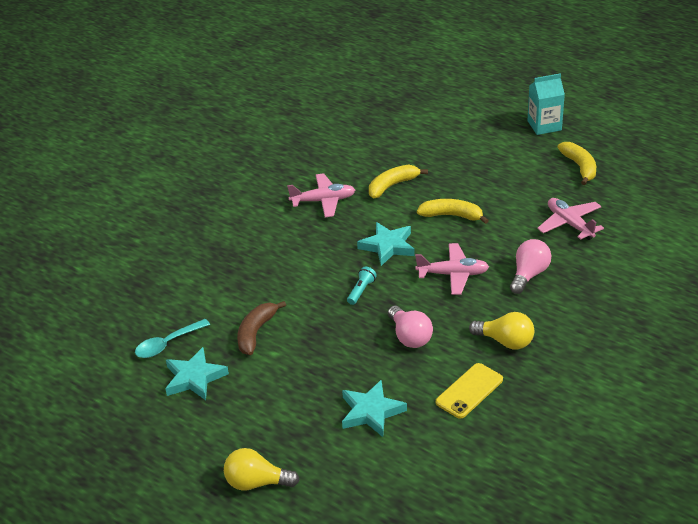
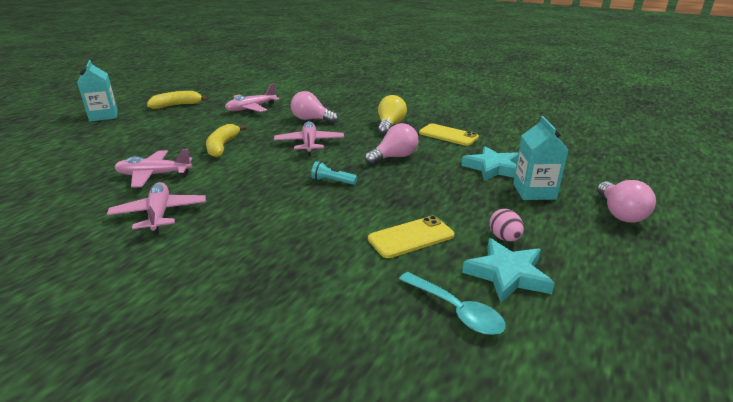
camera: 100 degrees left, 10 degrees down
yellow light bulb [224,448,300,491] -> pink light bulb [597,180,656,223]
brown banana [237,301,286,355] -> yellow phone [368,216,455,258]
turquoise star [357,222,415,266] -> none
yellow banana [369,165,428,199] -> pink plane [114,149,192,188]
none -> pink egg [489,209,524,241]
none -> turquoise carton [513,116,569,200]

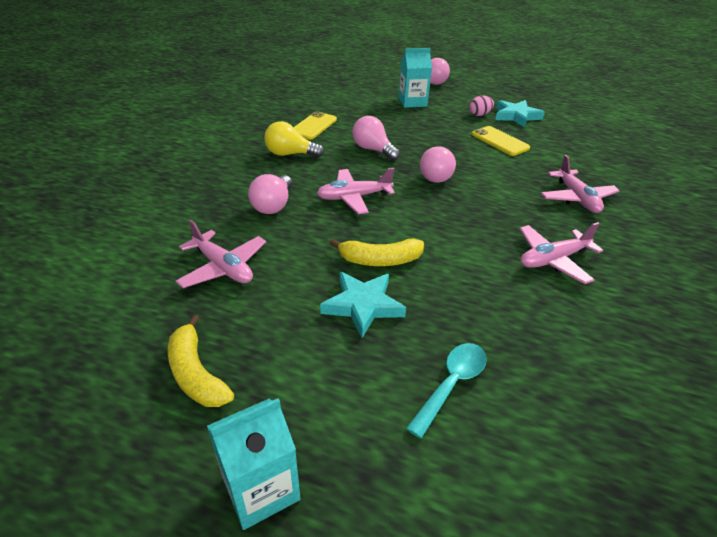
camera: 100 degrees left, 10 degrees up
pink plane [114,149,192,188] -> pink plane moved to [541,155,620,213]
turquoise flashlight [311,161,357,185] -> pink light bulb [420,146,456,183]
turquoise spoon [399,272,506,335] -> turquoise spoon moved to [406,343,487,438]
turquoise star [461,146,518,181] -> turquoise star moved to [320,272,406,338]

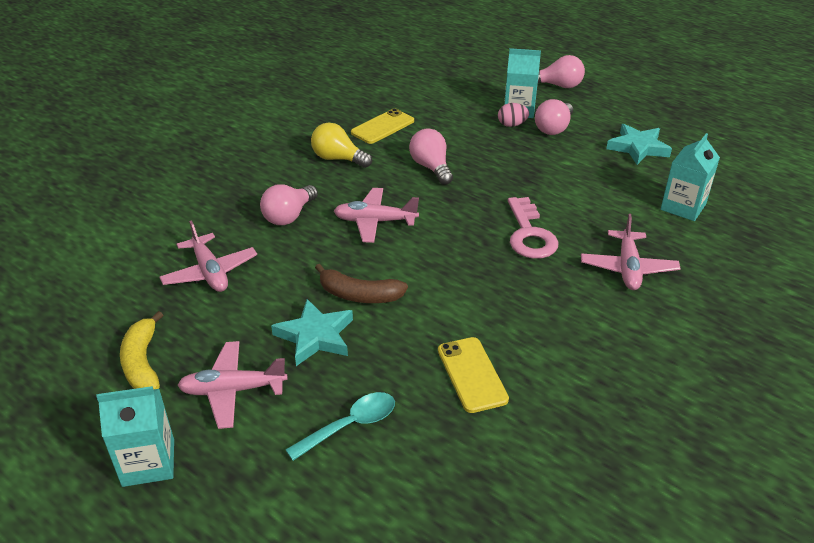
camera: 20 degrees right, 0 degrees up
yellow banana [330,239,424,266] -> brown banana [315,264,408,303]
pink light bulb [420,146,456,183] -> pink light bulb moved to [535,99,573,135]
pink egg [469,96,494,116] -> pink egg moved to [498,103,529,127]
yellow phone [472,126,530,156] -> yellow phone moved to [438,337,509,413]
pink plane [519,222,603,284] -> pink plane moved to [177,341,287,429]
none -> pink key [508,197,558,259]
none -> turquoise carton [661,133,720,221]

